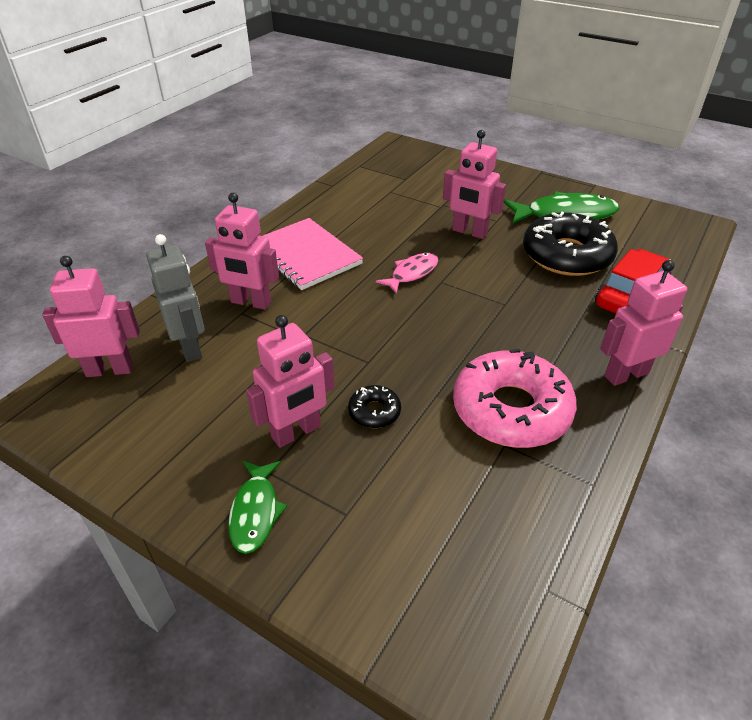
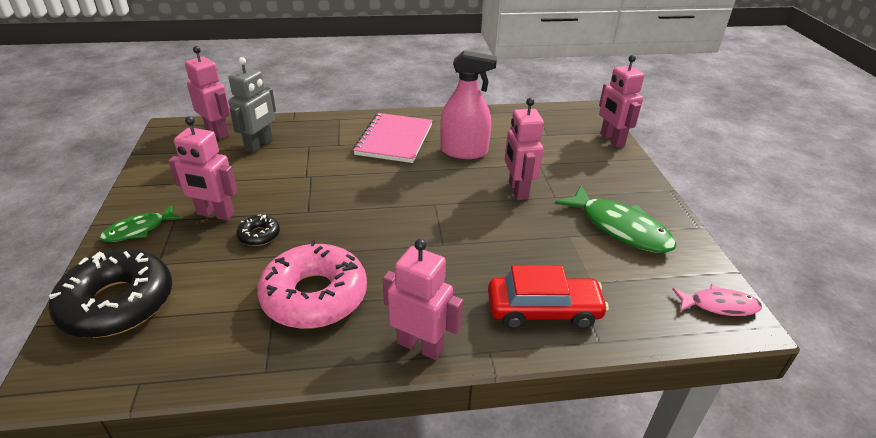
camera: 50 degrees right, 5 degrees down
pink robot [205,193,279,310] -> pink robot moved to [599,55,644,147]
pink fish [376,253,438,294] -> pink fish moved to [672,284,762,316]
black donut [523,212,618,276] -> black donut moved to [49,250,172,338]
none -> pink spray bottle [440,50,497,159]

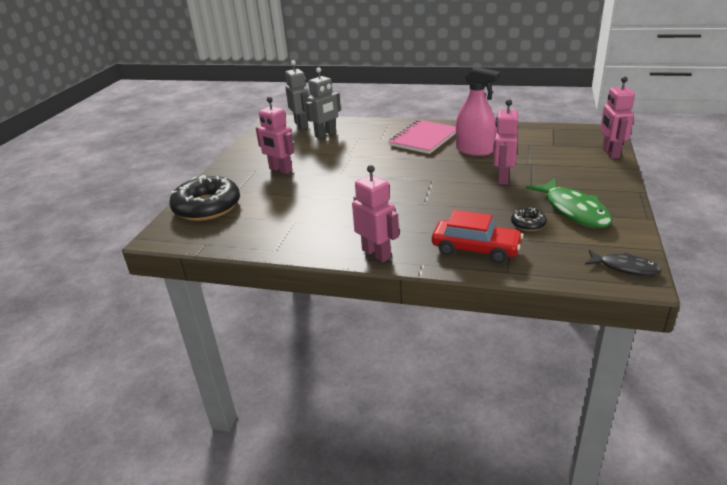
camera: 25 degrees right, 5 degrees down
green fish [100,205,182,242] -> none
pink robot [185,46,230,139] -> grey robot [285,60,309,129]
black donut [236,214,280,246] -> black donut moved to [511,208,547,231]
pink donut [257,240,367,329] -> none
pink fish [672,284,762,316] -> black fish [585,250,662,275]

